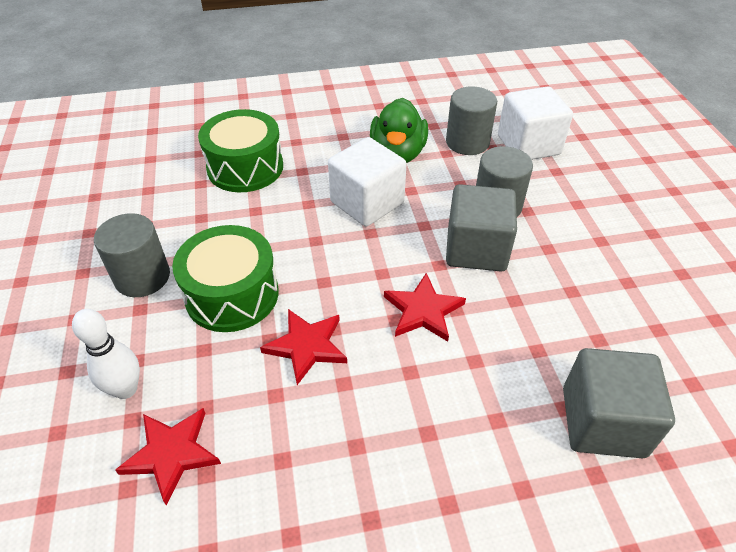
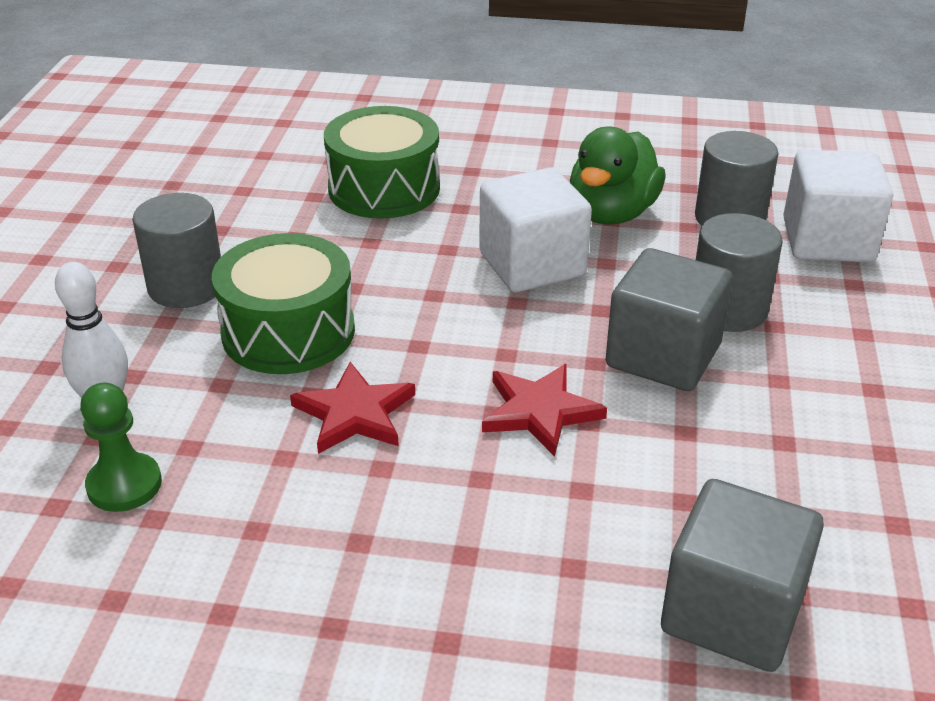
camera: 20 degrees right, 10 degrees down
red star [115,408,221,505] -> green pawn [80,383,162,512]

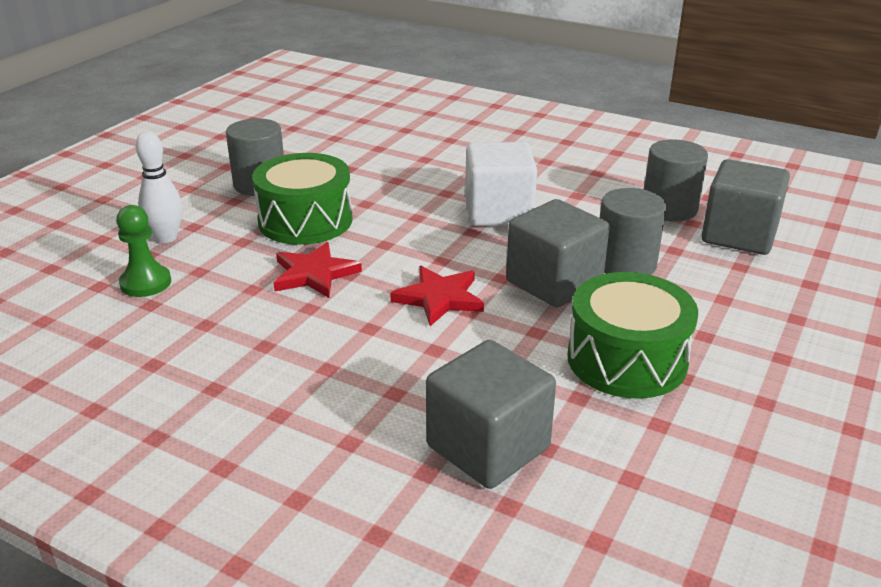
camera: 20 degrees right, 5 degrees down
green drum [324,106,440,219] -> green drum moved to [567,272,698,399]
green duck [570,127,666,225] -> none
white cube [783,149,893,262] -> grey cube [701,159,790,255]

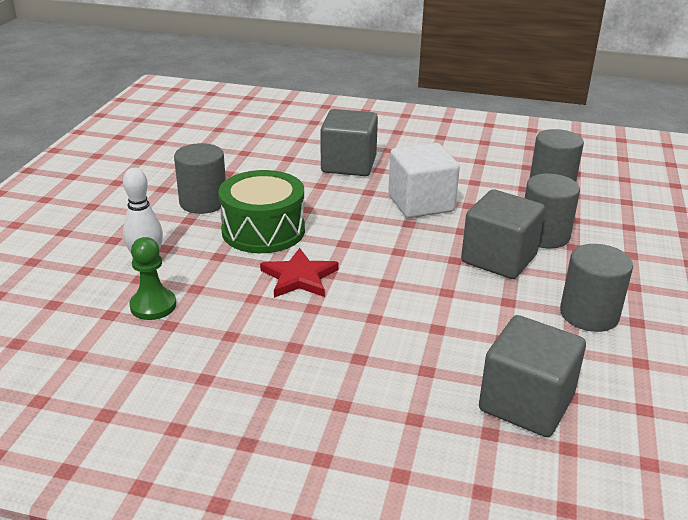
camera: 15 degrees left, 0 degrees up
red star [390,266,484,326] -> none
green drum [567,272,698,399] -> grey cylinder [560,244,633,332]
grey cube [701,159,790,255] -> grey cube moved to [321,109,378,176]

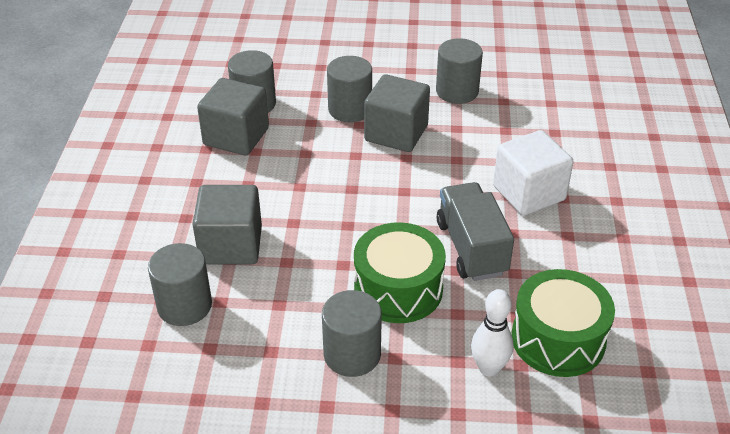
camera: 100 degrees left, 10 degrees up
green pawn [129,237,176,320] -> green drum [511,269,615,377]
red star [260,248,339,298] -> grey truck [437,182,514,281]
white cube [388,143,460,218] -> white cube moved to [493,130,574,216]
grey cube [479,315,586,437] -> grey cube moved to [197,78,269,155]
none -> grey cylinder [148,243,212,326]

